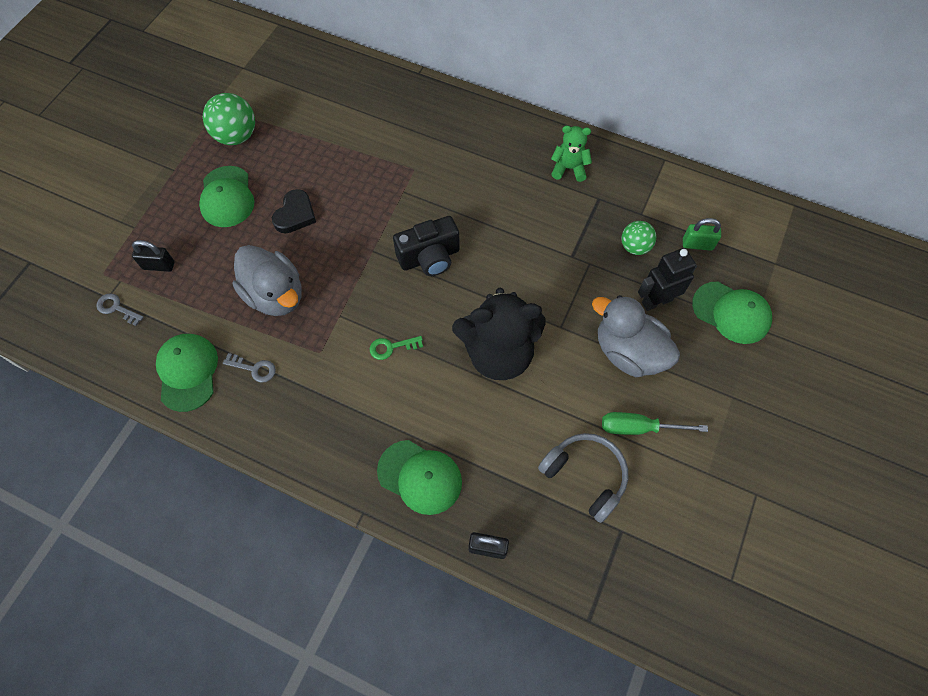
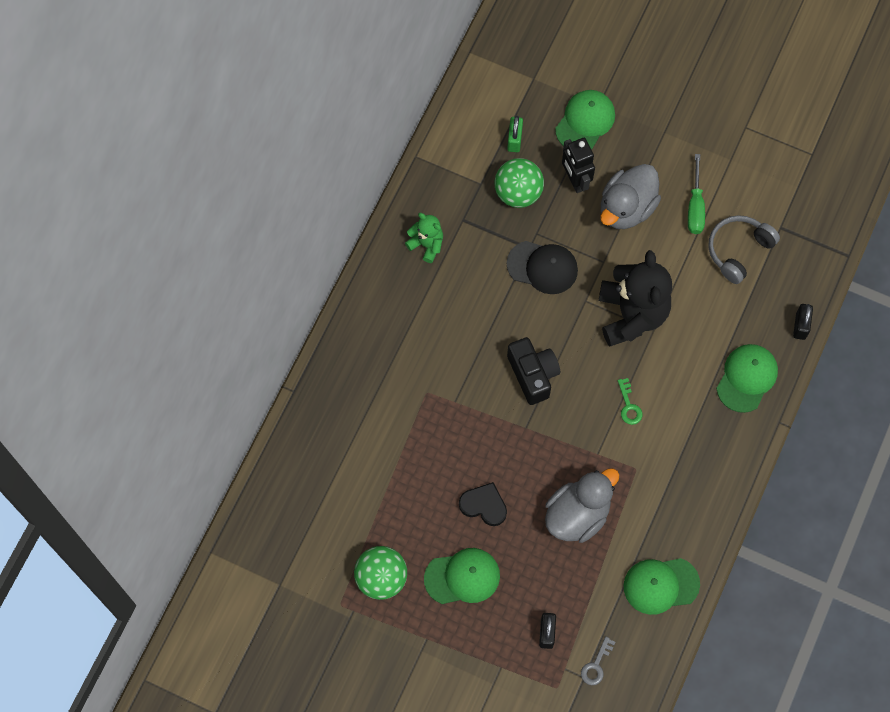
camera: 90 degrees left, 5 degrees up
grey key [223,353,276,383] -> none
green teddy bear [551,126,592,182] -> green teddy bear turned 120 degrees clockwise [405,213,443,263]
green ball [621,221,656,255] -> green ball [495,158,544,208], size x1.57
none -> black cap [506,241,578,294]

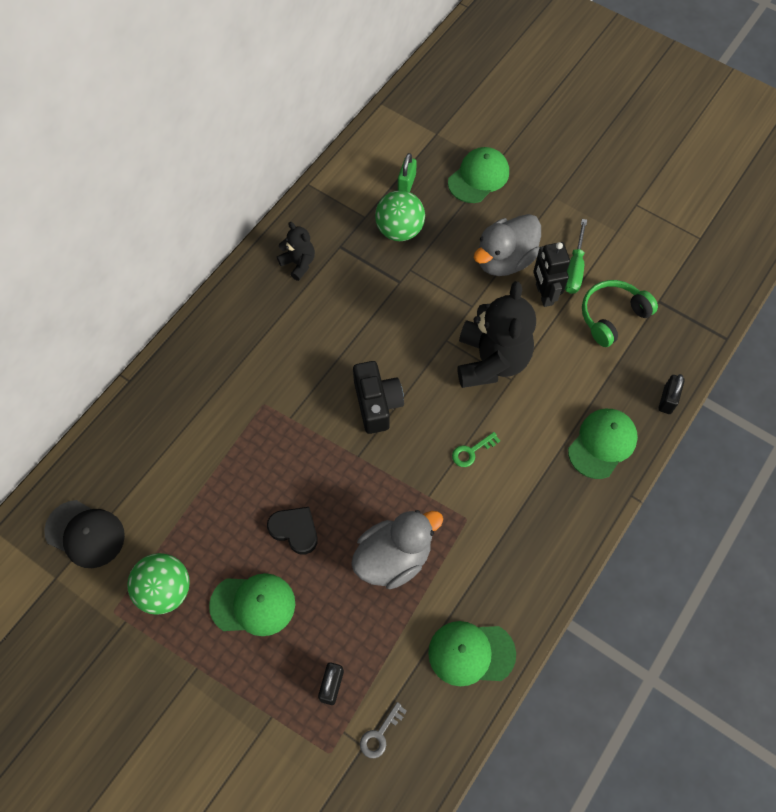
camera: 10 degrees right, 5 degrees down
green teddy bear [405,213,443,263] -> black teddy bear [277,222,315,281]
black cap [506,241,578,294] -> black cap moved to [44,500,125,568]
black robot [562,138,595,193] -> black robot moved to [533,242,570,307]
green key [618,378,642,425] -> green key turned 60 degrees clockwise [452,432,500,467]
grey headphones [708,215,780,284] -> green headphones [582,280,658,347]

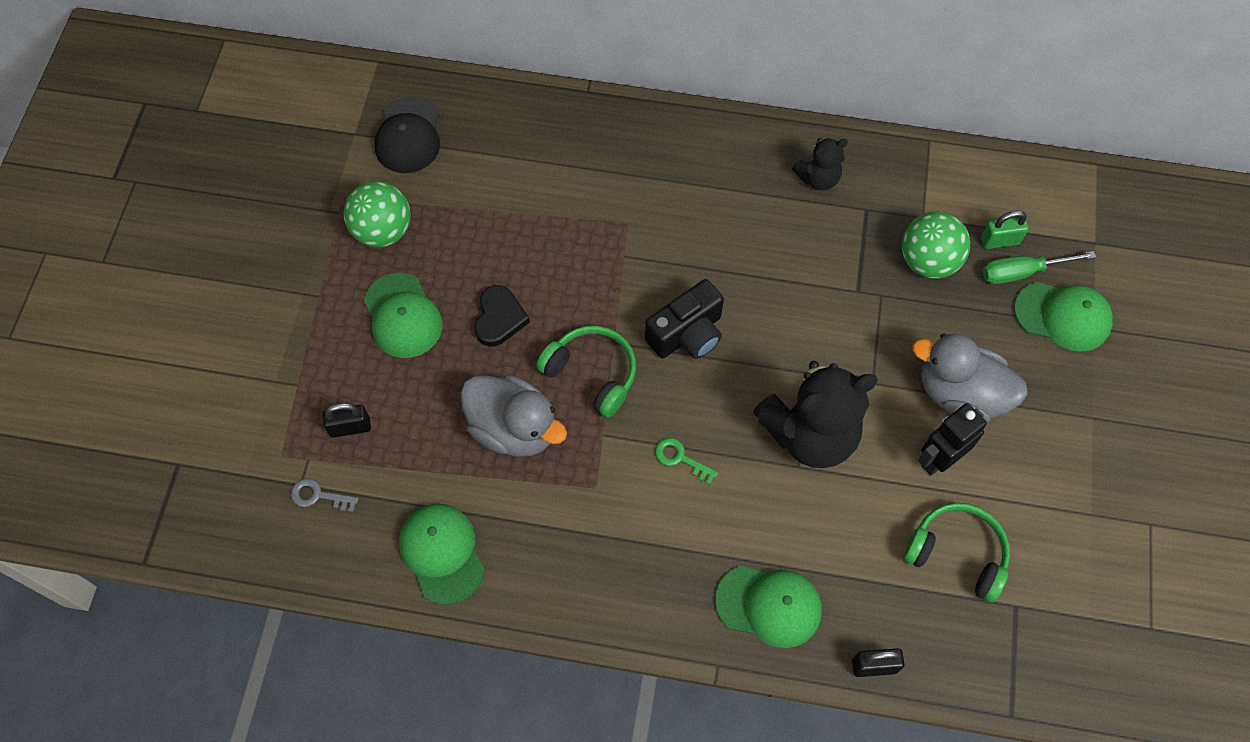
camera: 65 degrees right, 0 degrees up
black teddy bear [277,222,315,281] -> black teddy bear turned 45 degrees clockwise [792,138,848,190]
green screwdriver [565,219,587,294] -> green screwdriver moved to [983,251,1096,284]
none -> green headphones [536,326,636,418]

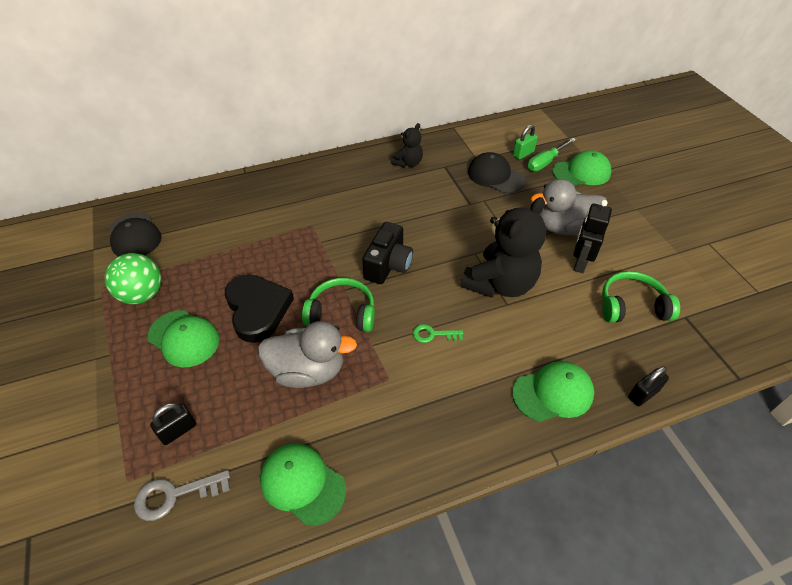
camera: 30 degrees left, 15 degrees down
grey key [291,478,359,512] -> grey key [134,470,230,521], size x1.51
black heart [474,285,530,347] -> black heart [225,274,294,343], size x1.60
green ball [902,212,970,279] -> black cap [468,152,525,193]

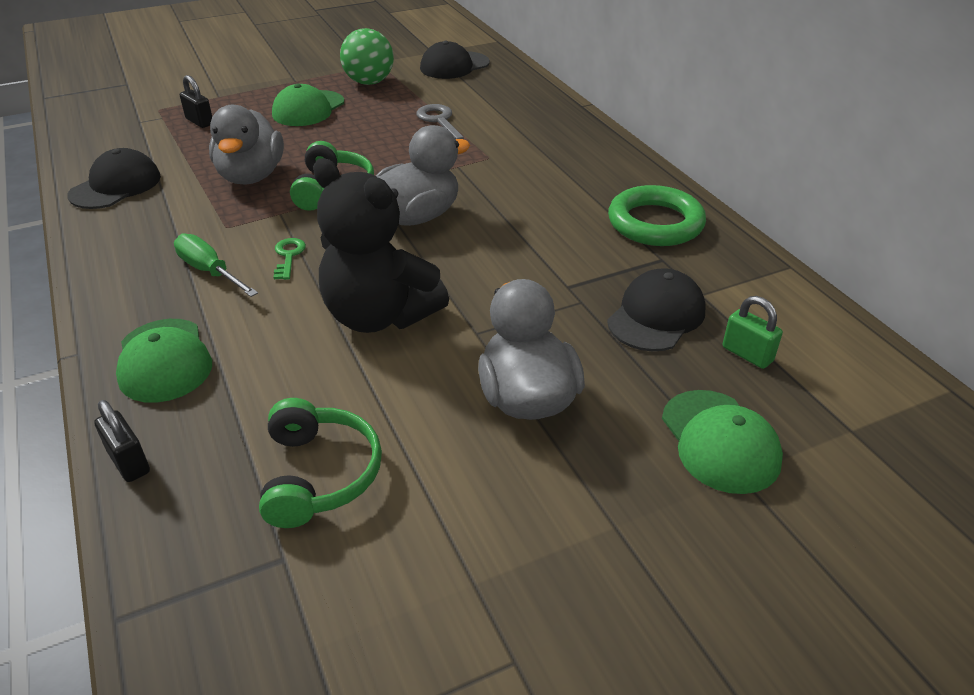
camera: 85 degrees right, 10 degrees down
grey key [134,470,230,521] -> grey key moved to [416,104,464,139]
black heart [225,274,294,343] -> none
green cap [260,444,346,526] -> black cap [68,148,161,209]
black camera [362,222,413,284] -> grey duck [376,125,470,226]
black teddy bear [392,123,423,168] -> green ring [608,185,706,246]
green screwdriver [528,138,576,171] -> green screwdriver moved to [174,233,258,297]
black robot [573,200,612,273] -> none

